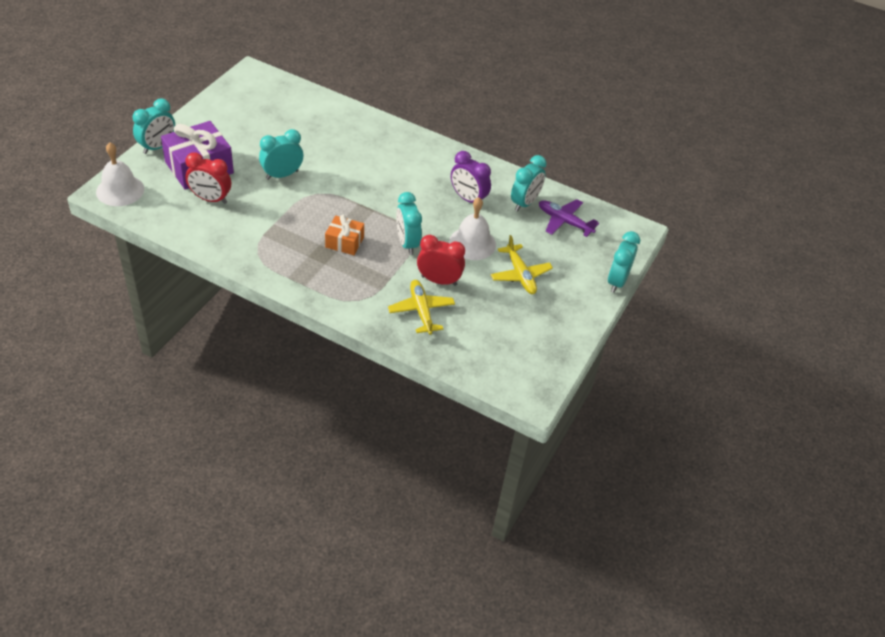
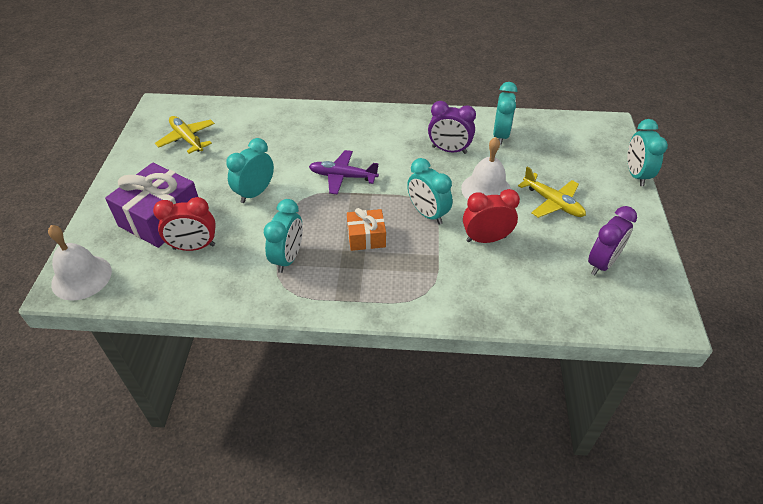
camera: 20 degrees left, 0 degrees up
turquoise clock [133,98,175,154] -> turquoise clock moved to [264,199,303,273]
yellow plane [388,280,455,335] -> yellow plane moved to [155,116,215,154]
purple plane [539,199,599,237] -> purple plane moved to [309,150,379,195]
none -> purple clock [588,206,637,275]

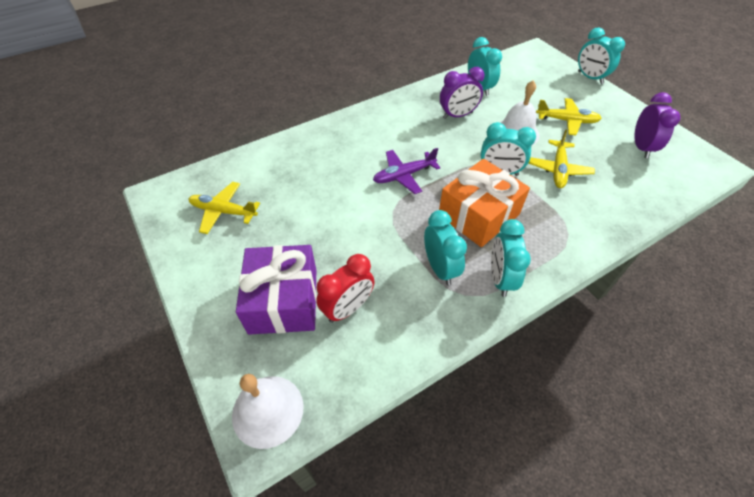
camera: 35 degrees left, 5 degrees up
turquoise clock [226,138,274,203] -> turquoise clock moved to [491,219,531,297]
orange gift [347,208,386,251] -> orange gift [439,159,530,247], size x1.80
red clock [463,189,520,243] -> yellow plane [529,130,595,188]

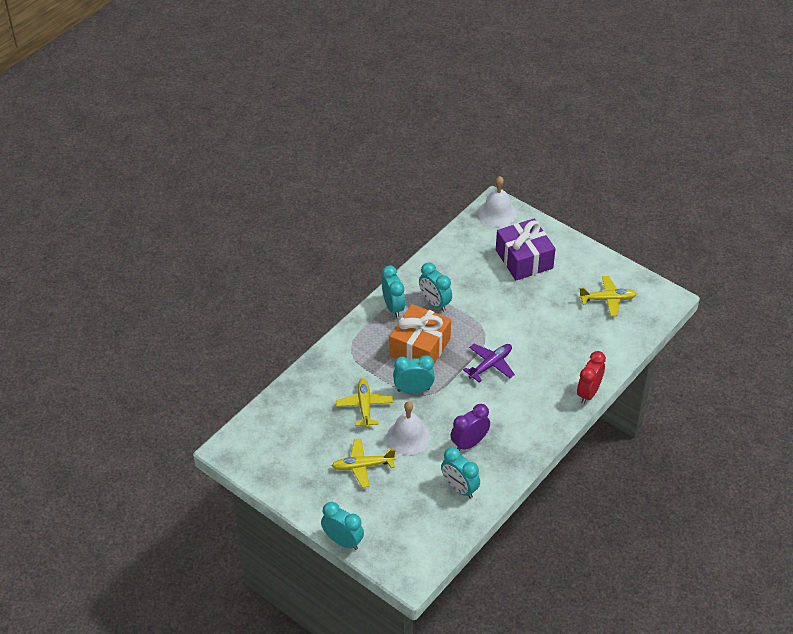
camera: 160 degrees right, 5 degrees down
red clock [316,254,375,323] -> red clock moved to [577,351,606,404]
purple clock [635,92,681,158] -> none

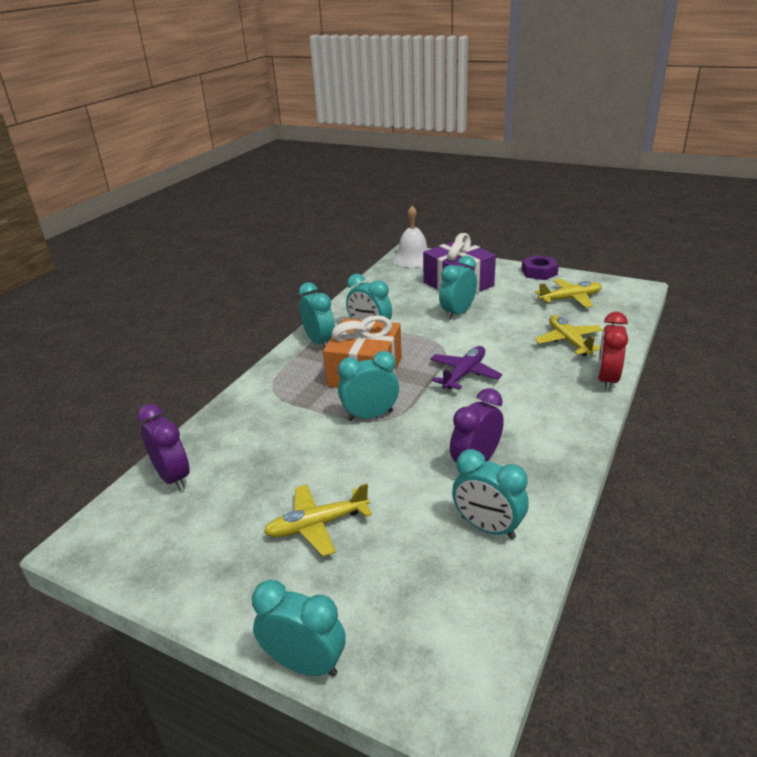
camera: 10 degrees left, 15 degrees down
yellow plane [336,378,394,428] -> yellow plane moved to [535,315,603,356]
white bell [386,401,430,455] -> none
none -> purple clock [137,404,190,491]
none -> turquoise clock [439,256,477,320]
none -> purple nut [521,255,559,280]

